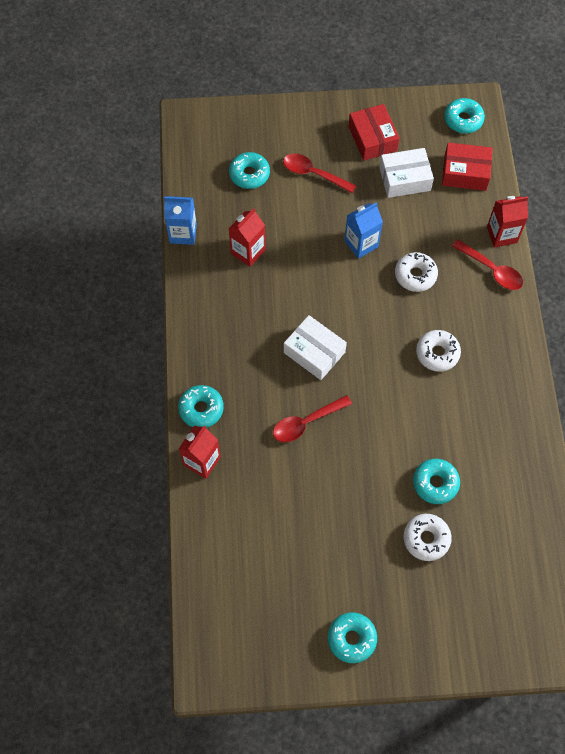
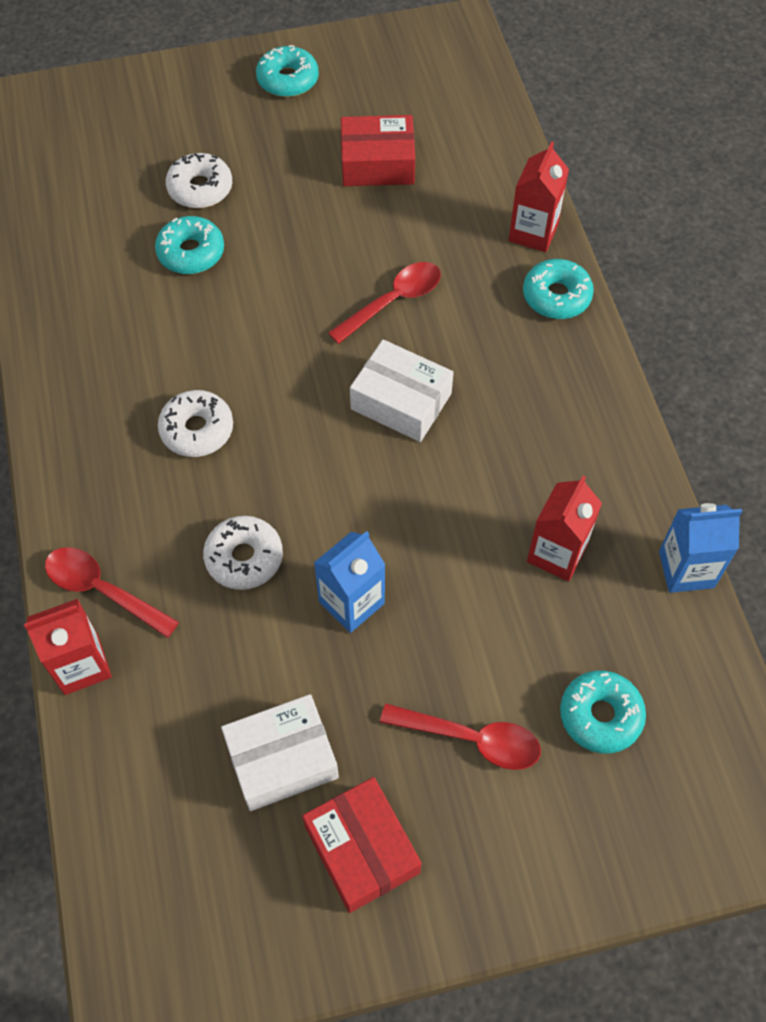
camera: 170 degrees right, 5 degrees down
red box [442,142,493,191] -> red box moved to [341,115,415,186]
turquoise donut [444,98,485,133] -> none

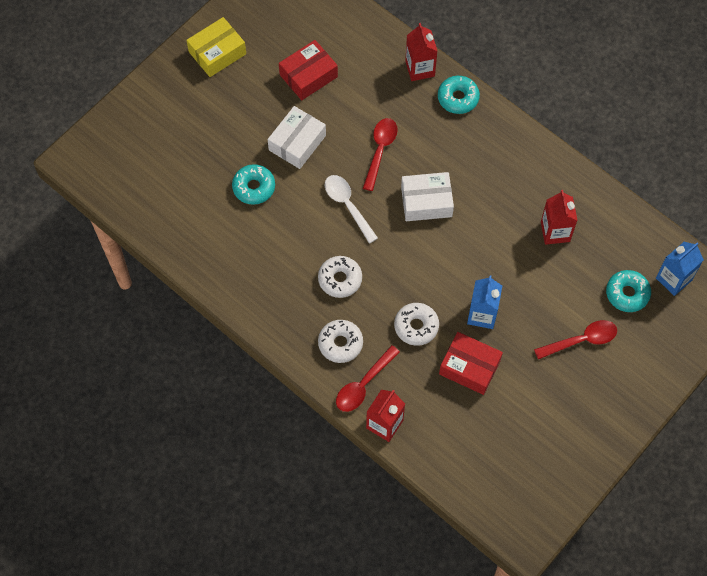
camera: 35 degrees left, 5 degrees up
red spoon [45,547,179,638] -> red spoon turned 45 degrees counterclockwise [336,345,400,412]
white donut [166,153,232,208] -> white donut moved to [318,320,363,363]
white box [221,694,339,811] -> white box moved to [268,106,326,169]
turquoise donut [256,45,319,97] -> yellow box [186,17,246,77]
red box [302,777,422,913] -> red box moved to [439,332,503,395]
blue carton [659,503,742,593] -> blue carton moved to [656,242,704,296]
none -> white spoon [325,175,378,243]

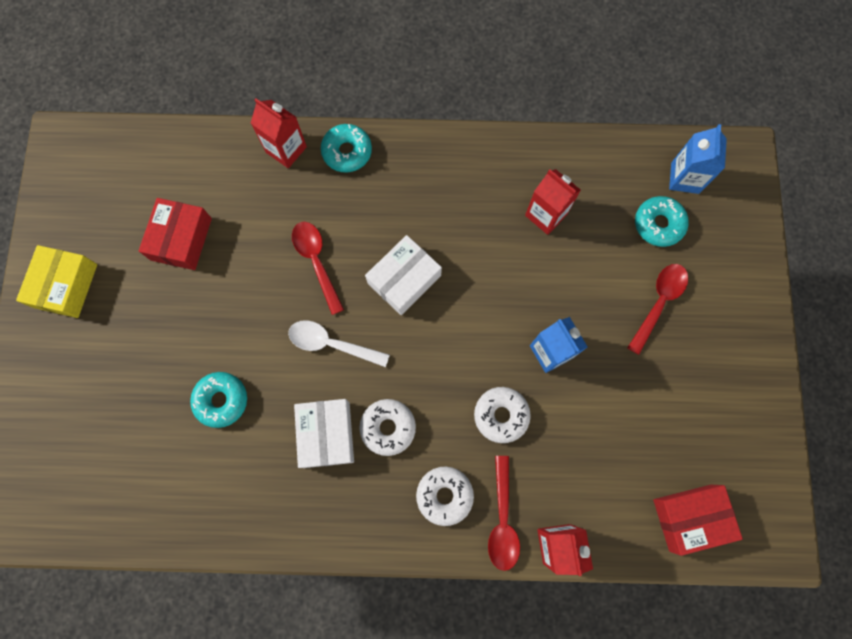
camera: 40 degrees left, 10 degrees up
white box [268,106,326,169] -> white box moved to [294,399,354,468]
red box [439,332,503,395] -> red box moved to [653,485,743,556]

